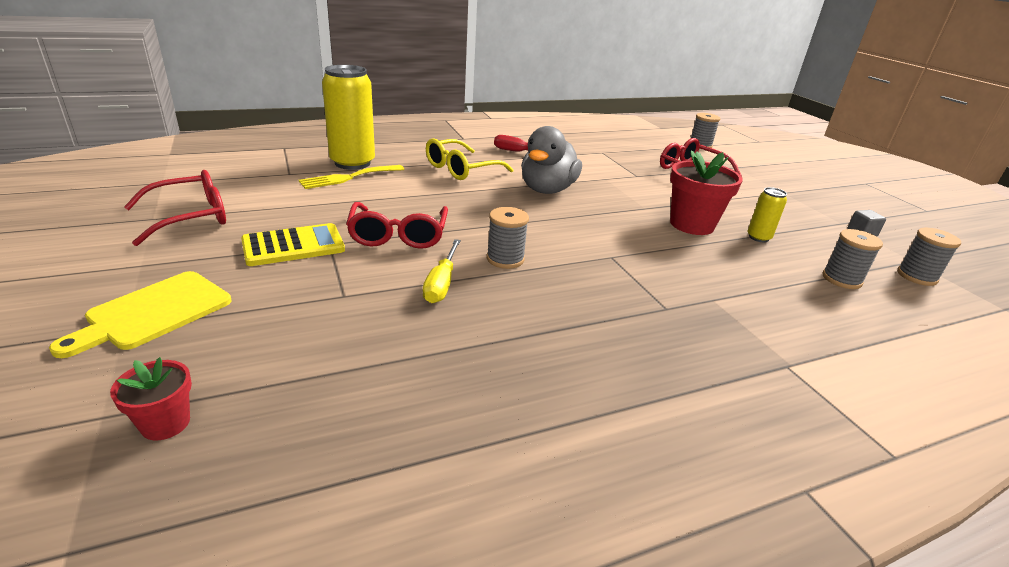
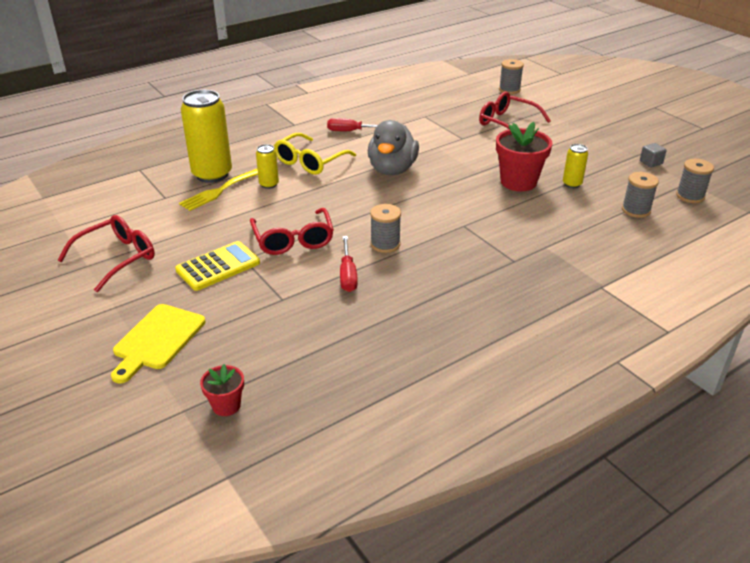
camera: 10 degrees left, 5 degrees up
yellow screwdriver [423,239,461,303] -> red screwdriver [340,236,358,292]
none -> yellow can [256,144,279,189]

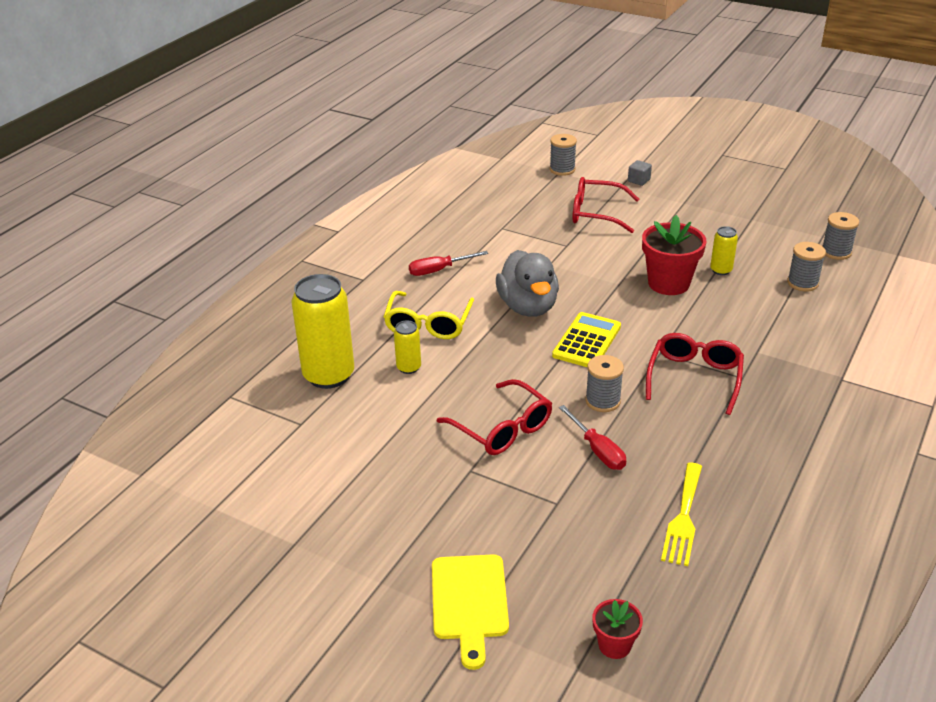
camera: 25 degrees left, 0 degrees up
red glasses [58,215,155,292] -> red glasses moved to [646,333,744,415]
yellow calculator [175,241,260,291] -> yellow calculator moved to [552,312,621,367]
yellow fork [179,169,258,211] -> yellow fork moved to [661,463,702,566]
grey cube [640,143,667,167] -> grey cube moved to [628,160,652,186]

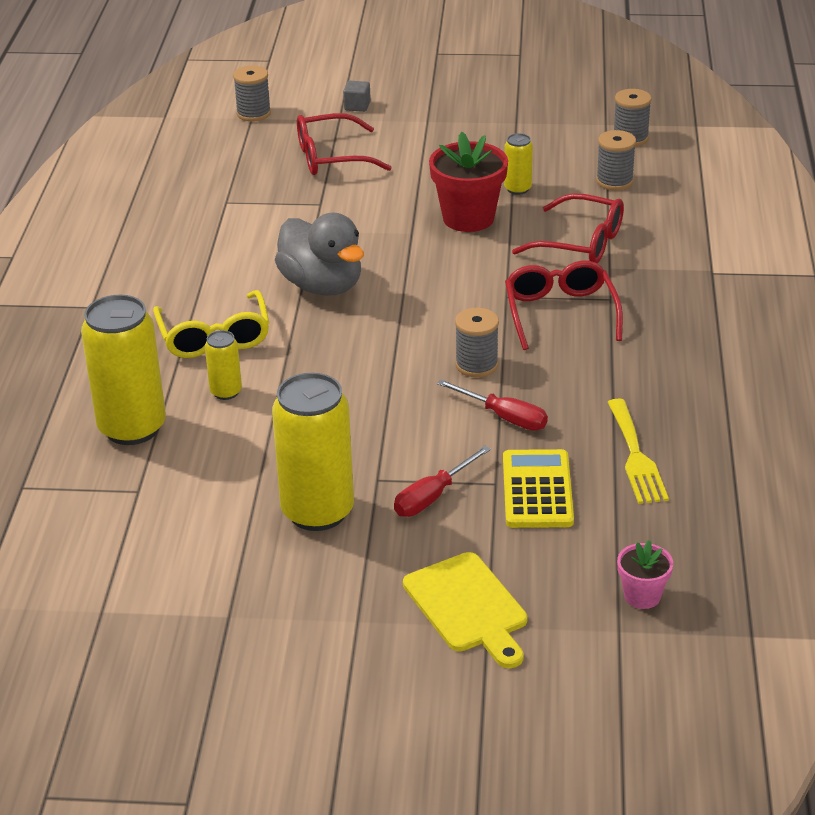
camera: 25 degrees left, 0 degrees up
red screwdriver [409,251,488,276] -> red screwdriver moved to [394,446,491,517]
red glasses [437,379,552,455] -> red glasses moved to [512,193,624,263]
yellow calculator [552,312,621,367] -> yellow calculator moved to [503,449,574,528]
red flower pot [593,599,643,659] -> pink flower pot [617,540,673,609]
none -> yellow can [272,373,354,531]

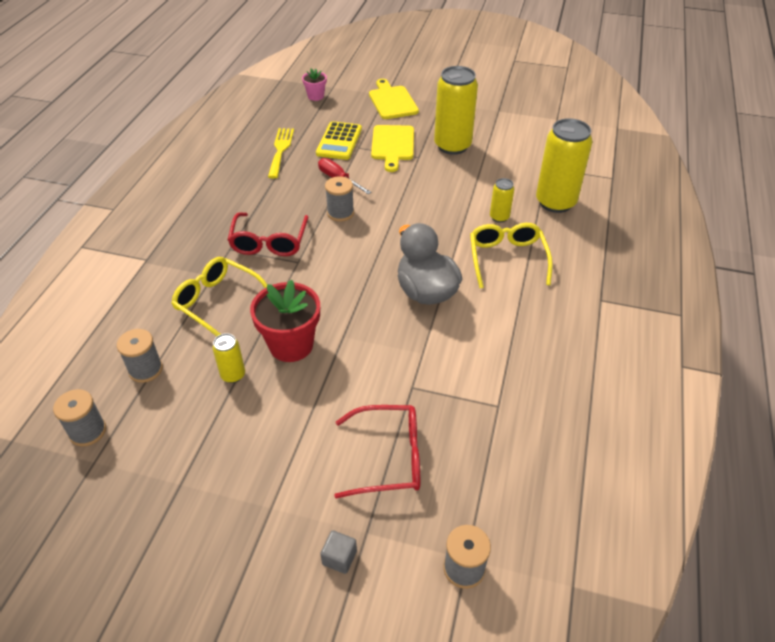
camera: 170 degrees left, 10 degrees up
red screwdriver [394,446,491,517] -> yellow cutting board [371,125,414,172]
red glasses [512,193,624,263] -> yellow glasses [171,257,267,336]

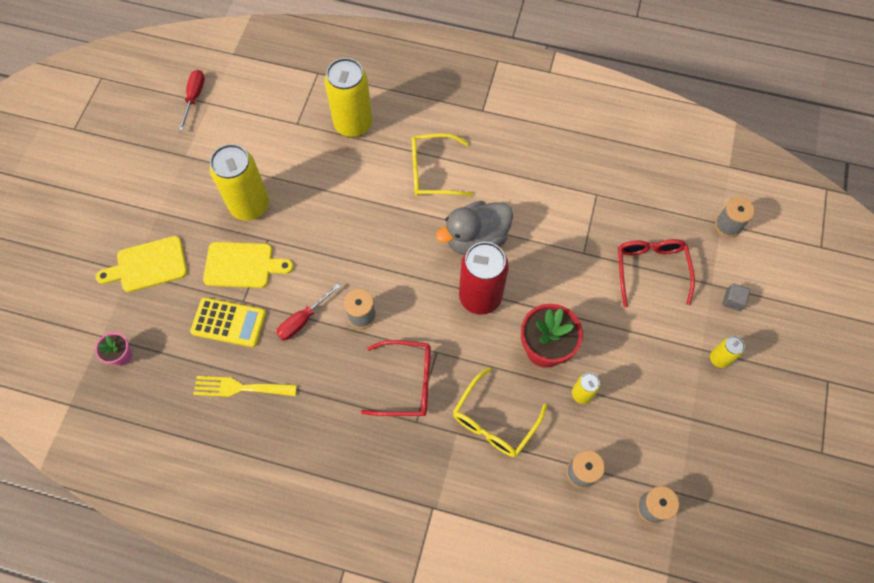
camera: 90 degrees left, 20 degrees up
yellow can [490,178,514,223] -> yellow can moved to [710,336,745,368]
none -> red screwdriver [178,70,205,131]
none -> red can [459,242,509,315]

